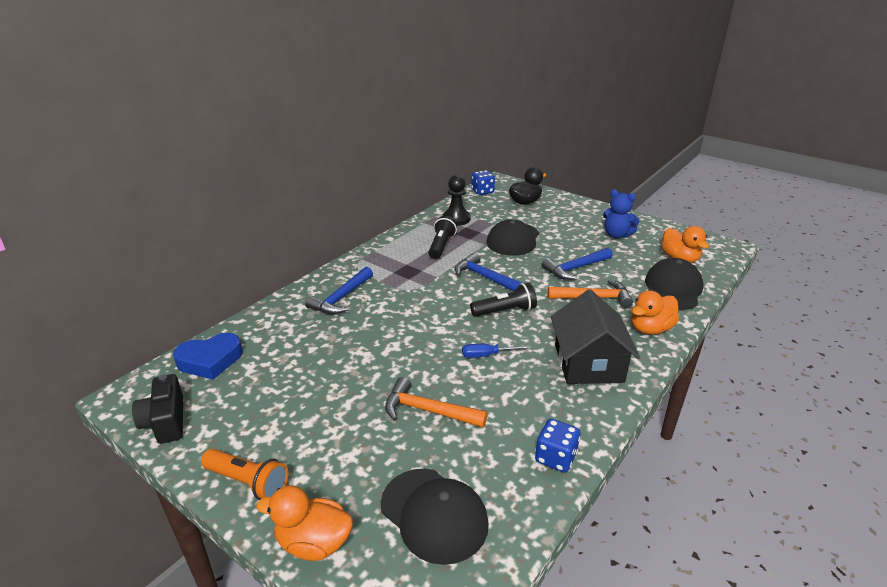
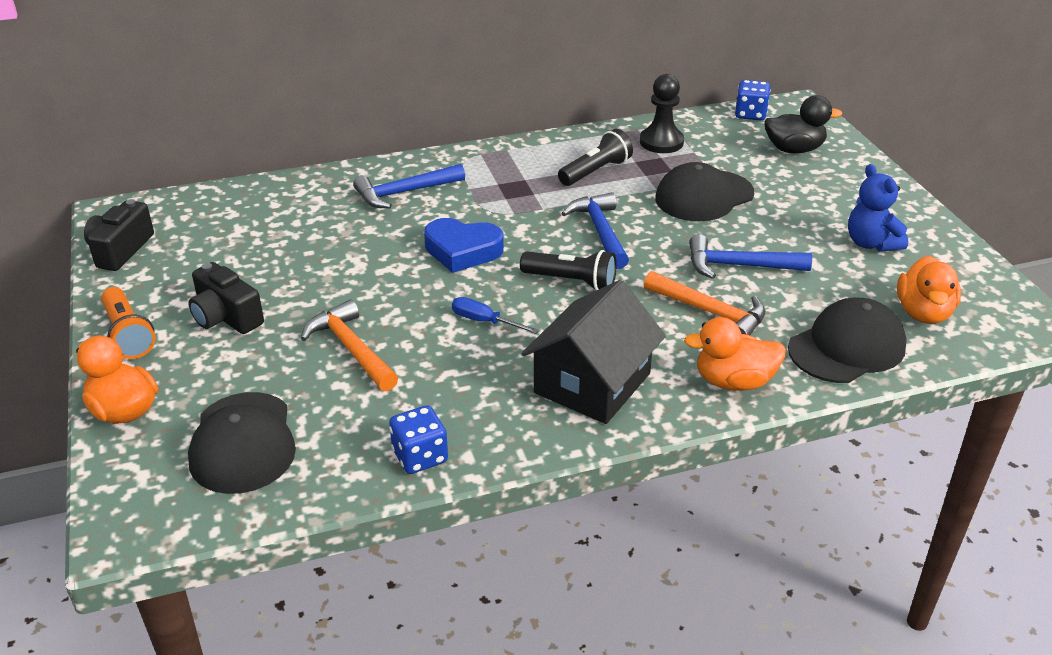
camera: 35 degrees right, 5 degrees up
blue heart [173,333,243,380] -> blue heart moved to [424,218,504,273]
none -> black camera [188,262,264,334]

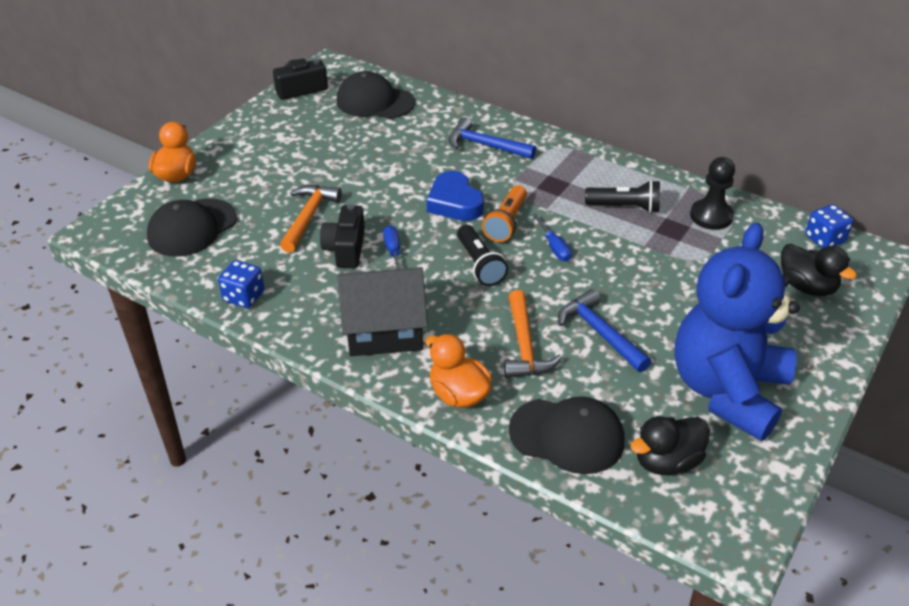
camera: 50 degrees right, 5 degrees up
orange flashlight [101,287,155,359] -> orange flashlight moved to [482,185,527,242]
black camera [188,262,264,334] -> black camera moved to [320,204,365,268]
blue hammer [561,192,629,269] -> blue screwdriver [532,213,572,261]
black cap [655,162,754,221] -> black cap moved to [337,71,415,119]
blue teddy bear [848,164,908,252] -> blue teddy bear [674,223,800,441], size x2.16
orange duck [897,256,961,324] -> black duck [630,416,710,475]

